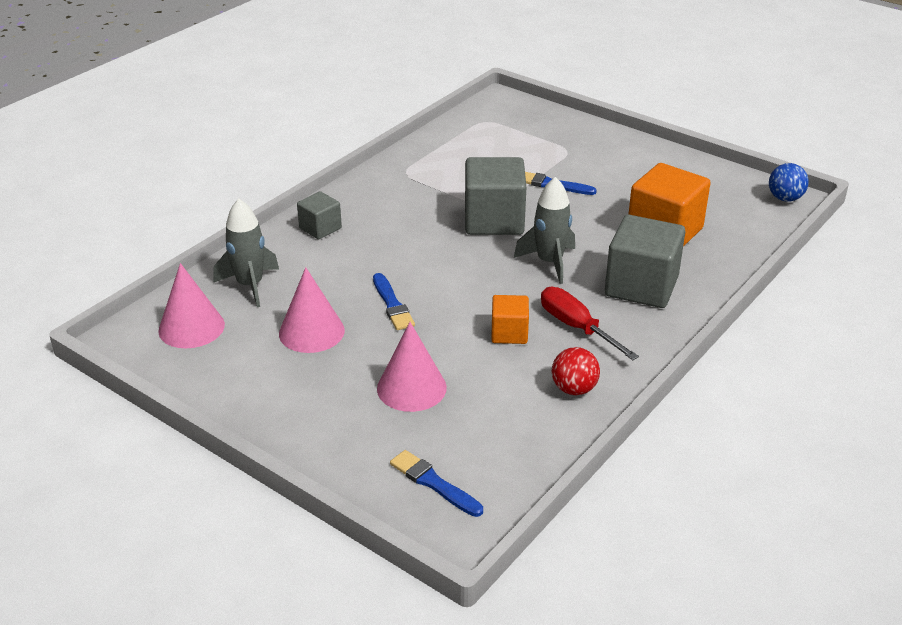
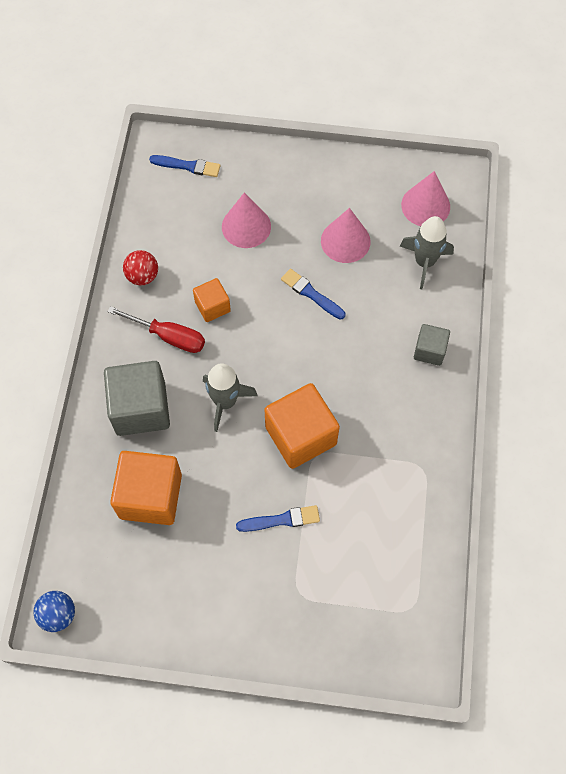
camera: 150 degrees right, 30 degrees up
grey cube [465,157,526,235] -> orange cube [264,383,340,469]

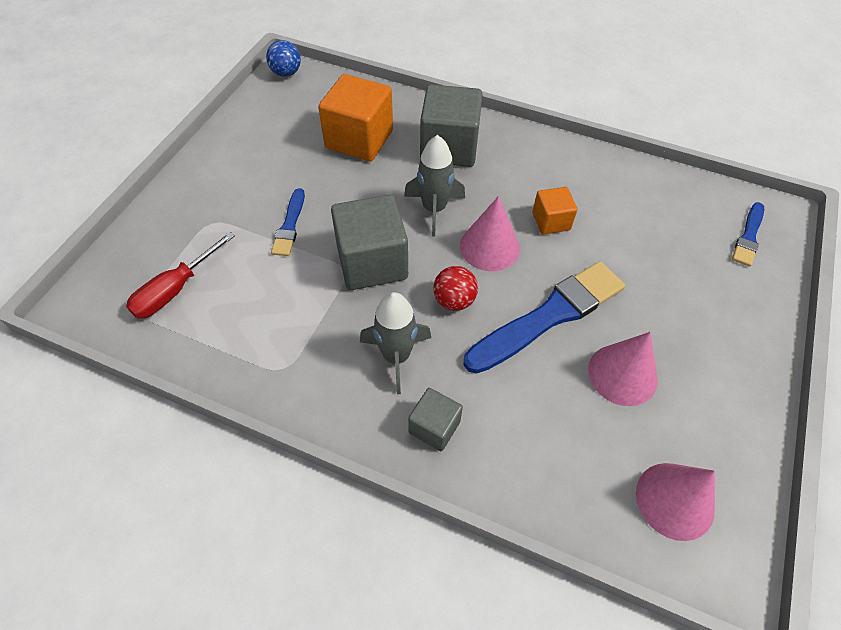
camera: 105 degrees right, 10 degrees down
red screwdriver [107,306,205,353] -> red screwdriver moved to [126,232,235,319]
red ball [123,250,158,285] -> red ball moved to [433,266,478,311]
pink cone [222,193,271,248] -> pink cone moved to [460,196,520,271]
orange cube [264,383,340,469] -> grey cube [331,194,408,290]
blue brush [281,269,345,320] -> blue brush [463,261,625,374], size x1.97
grey rocket [400,216,454,289] -> grey rocket moved to [360,292,431,394]

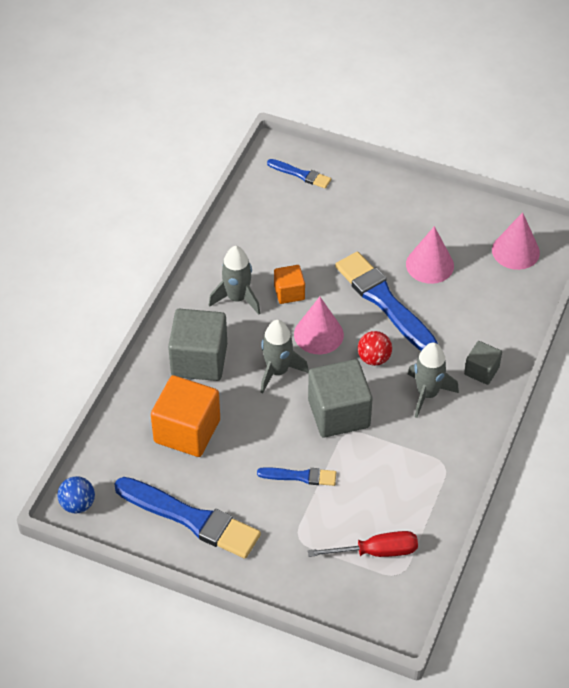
camera: 90 degrees left, 5 degrees down
red screwdriver [126,232,235,319] -> red screwdriver turned 45 degrees counterclockwise [308,531,418,557]
none -> blue brush [114,477,261,558]
none -> grey rocket [209,246,260,315]

